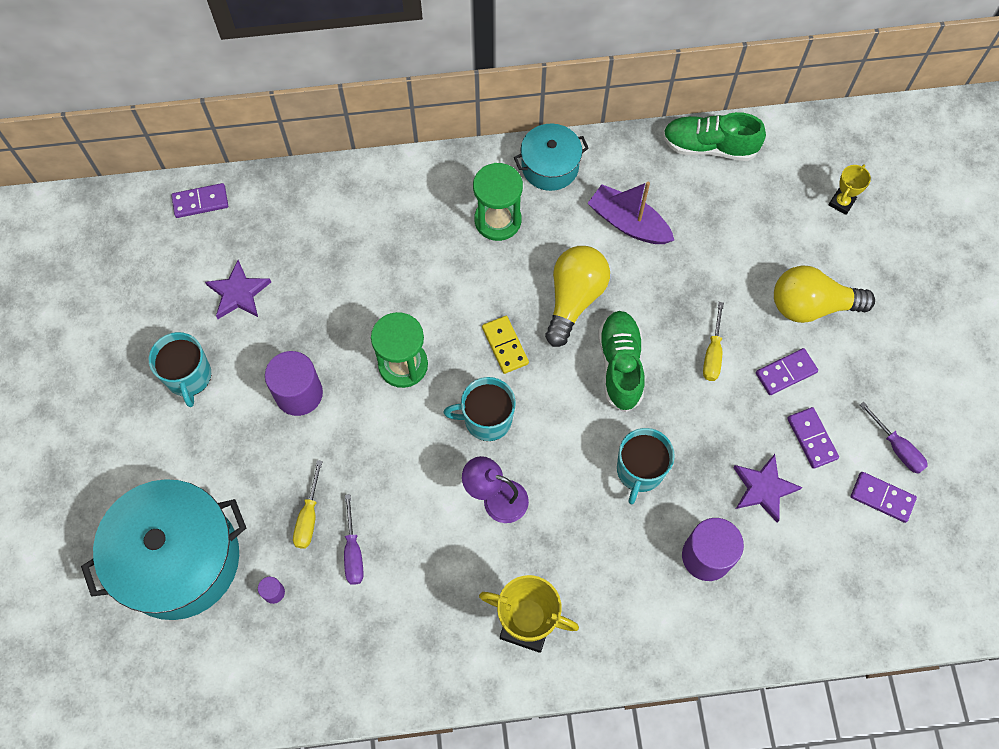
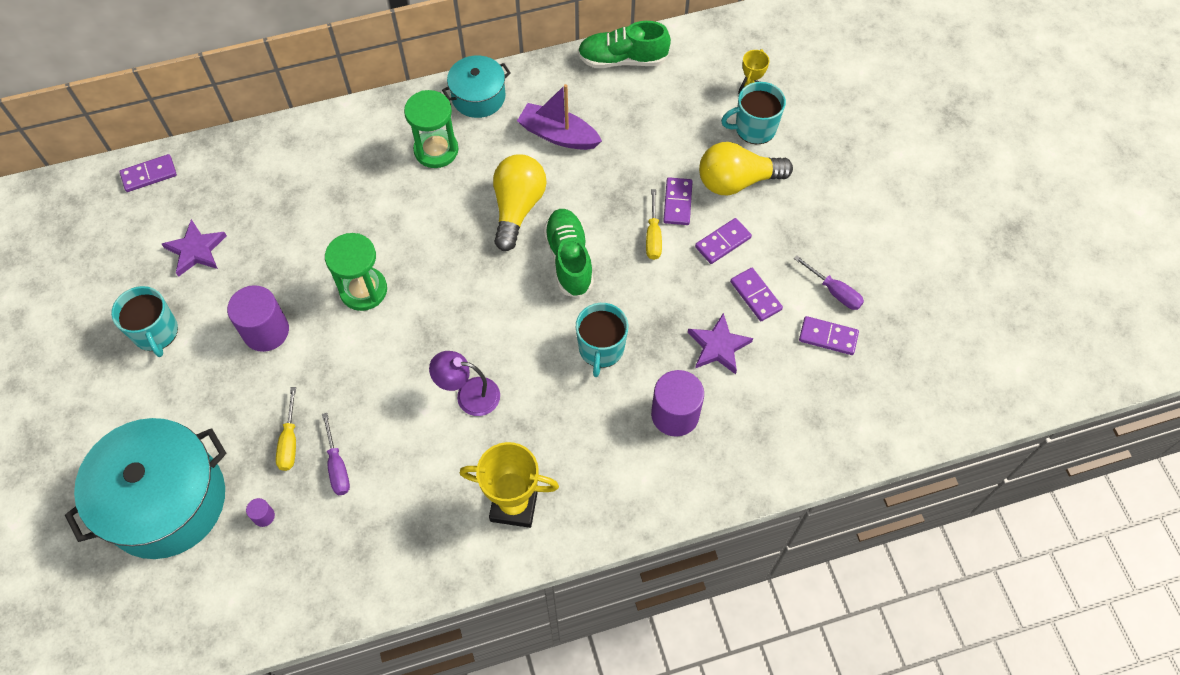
camera: 10 degrees left, 5 degrees down
turquoise mug [444,377,516,441] -> turquoise mug moved to [721,82,786,144]
yellow domino [482,316,529,374] -> none
none -> purple domino [663,177,693,225]

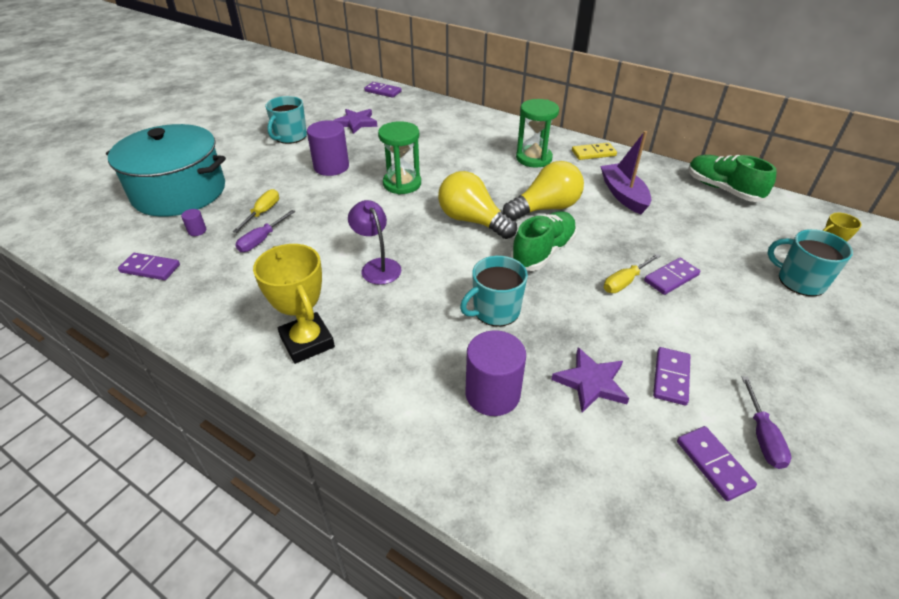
camera: 50 degrees right, 20 degrees down
yellow screwdriver [276,387,296,471] -> yellow screwdriver turned 150 degrees clockwise [233,189,279,233]
turquoise pot [442,55,511,118] -> yellow domino [572,143,617,160]
purple domino [695,218,752,264] -> purple domino moved to [118,253,180,280]
yellow light bulb [699,142,793,195] -> yellow light bulb moved to [438,171,517,239]

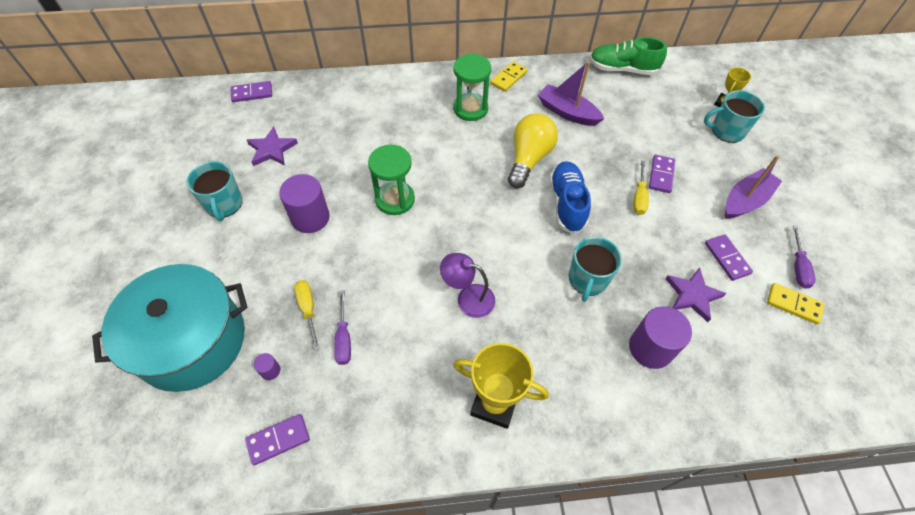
camera: 40 degrees left, 15 degrees up
yellow light bulb [438,171,517,239] -> none
green shoe [511,211,577,271] -> blue shoe [549,161,591,234]
purple domino [677,426,757,501] -> yellow domino [767,283,824,324]
purple screwdriver [742,376,791,469] -> purple screwdriver turned 45 degrees clockwise [793,225,815,289]
none -> purple boat [725,155,782,219]

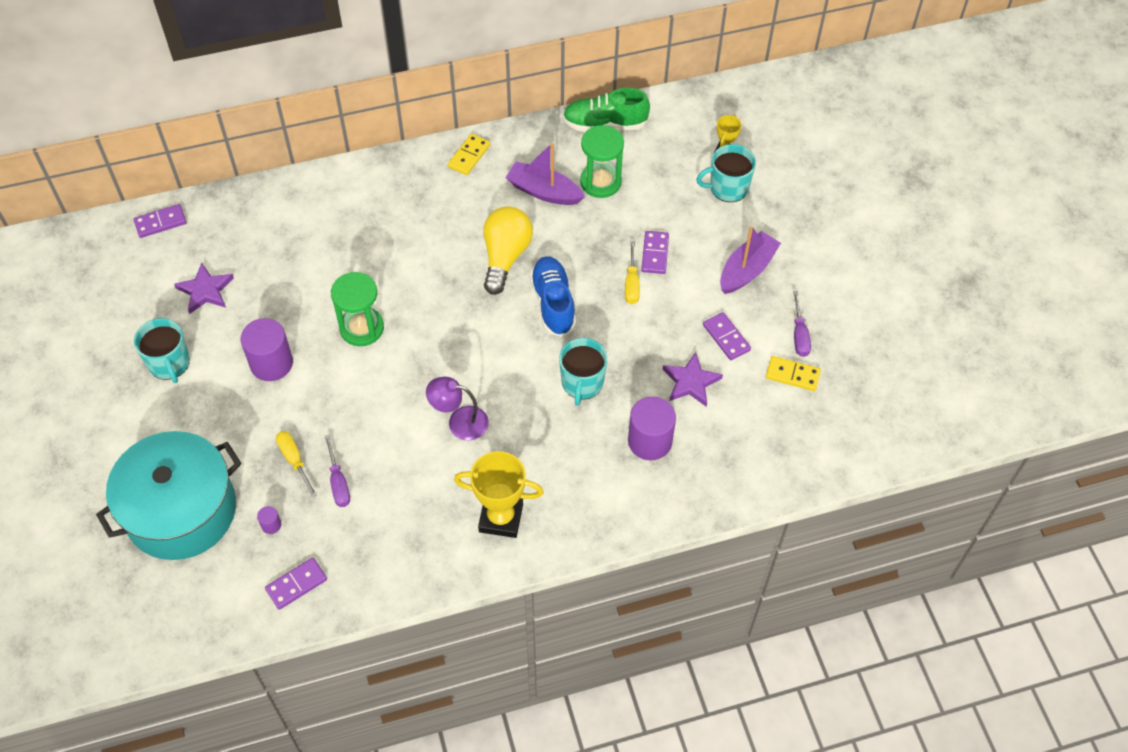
camera: 10 degrees left, 0 degrees up
green hourglass [453,54,491,121] -> green hourglass moved to [580,125,624,198]

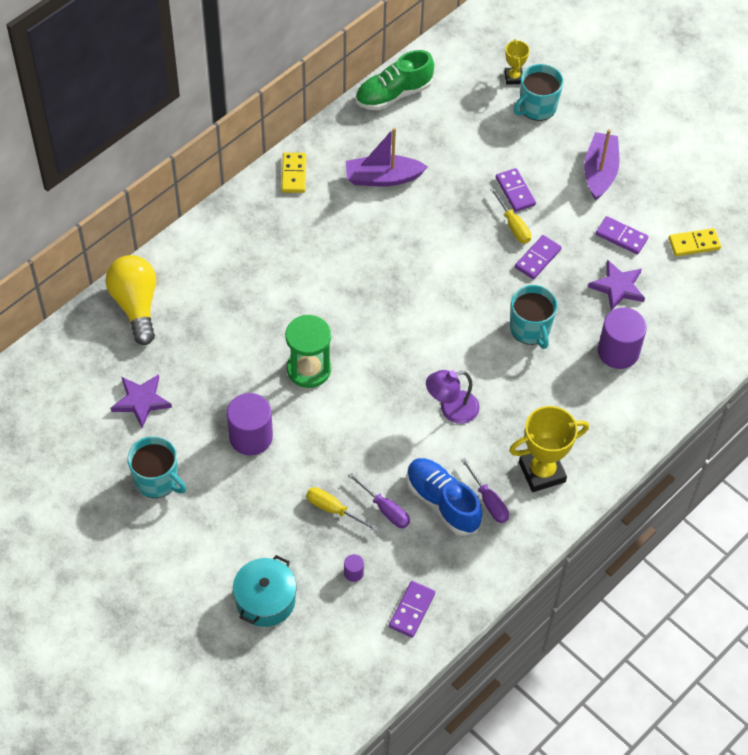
camera: 30 degrees left, 0 degrees up
turquoise pot [96,431,241,560] -> turquoise pot [233,555,297,627], size x0.54
purple domino [134,204,186,238] -> purple domino moved to [515,235,562,279]
yellow light bulb [484,206,533,295] -> yellow light bulb moved to [105,255,156,345]
blue shoe [530,256,576,337] -> blue shoe moved to [406,458,483,536]
green hourglass [580,125,624,198] -> none
purple screwdriver [793,291,811,357] -> purple screwdriver moved to [461,458,509,523]

